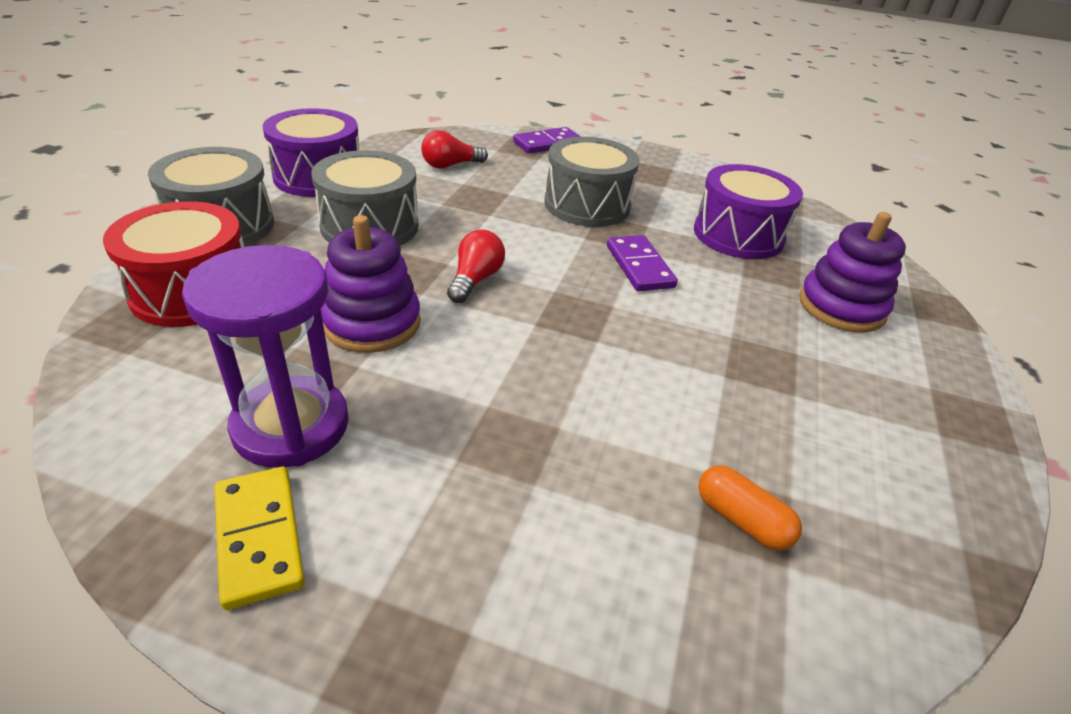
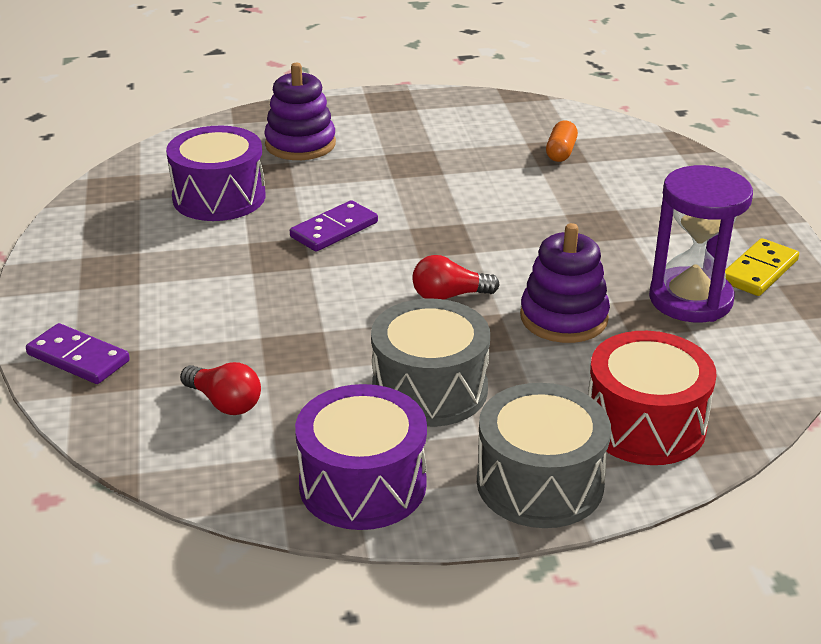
camera: 115 degrees left, 5 degrees down
grey drum [544,137,640,227] -> none

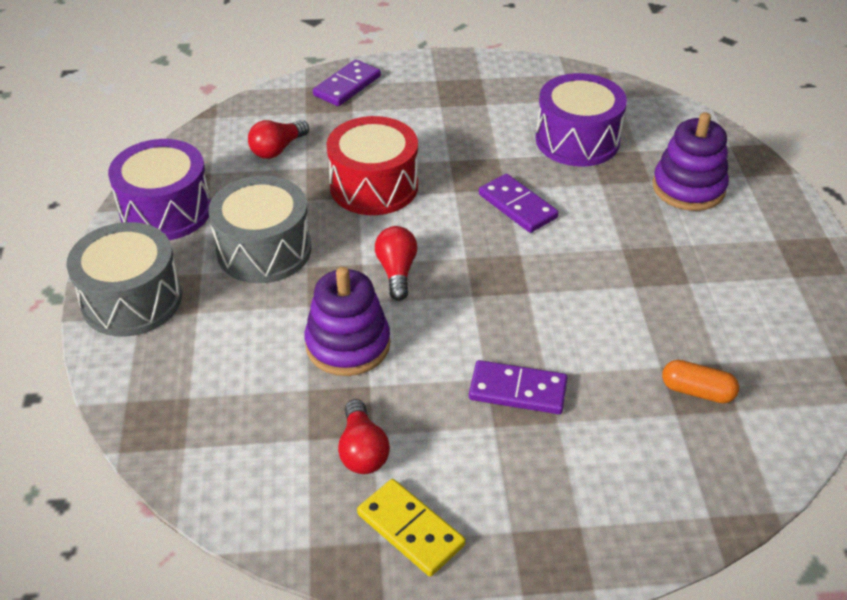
camera: 95 degrees right, 10 degrees up
red drum [588,331,716,465] -> red drum moved to [327,116,418,215]
purple hourglass [649,165,753,322] -> red light bulb [338,399,390,474]
none -> purple domino [469,360,568,414]

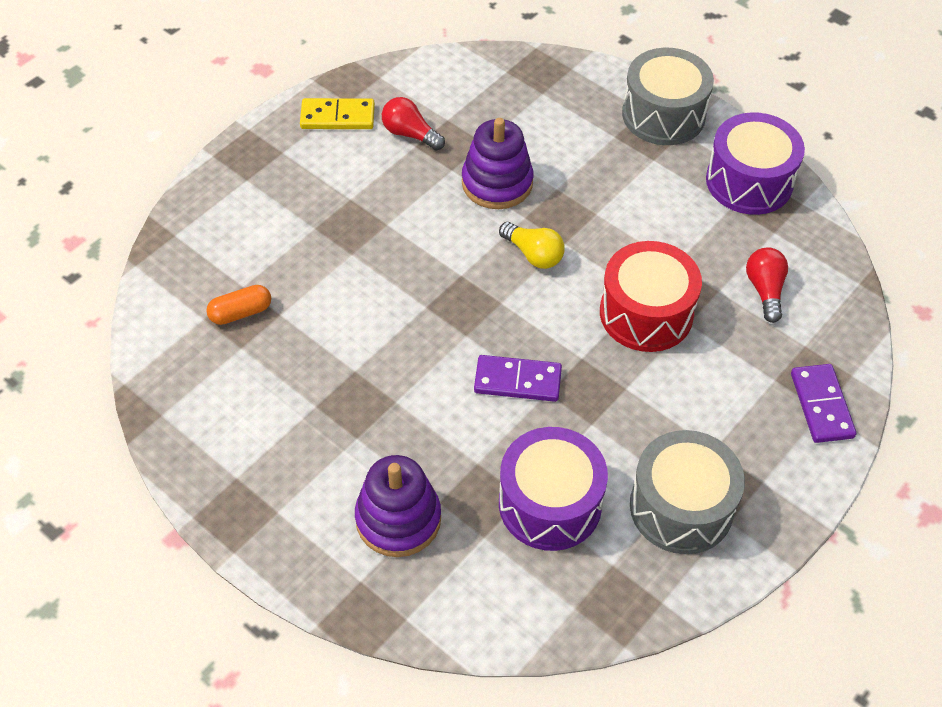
camera: 135 degrees right, 10 degrees up
grey drum [208,176,311,283] -> grey drum moved to [630,430,745,554]
red light bulb [375,226,417,301] -> yellow light bulb [499,222,565,269]
purple domino [469,360,568,414] -> none

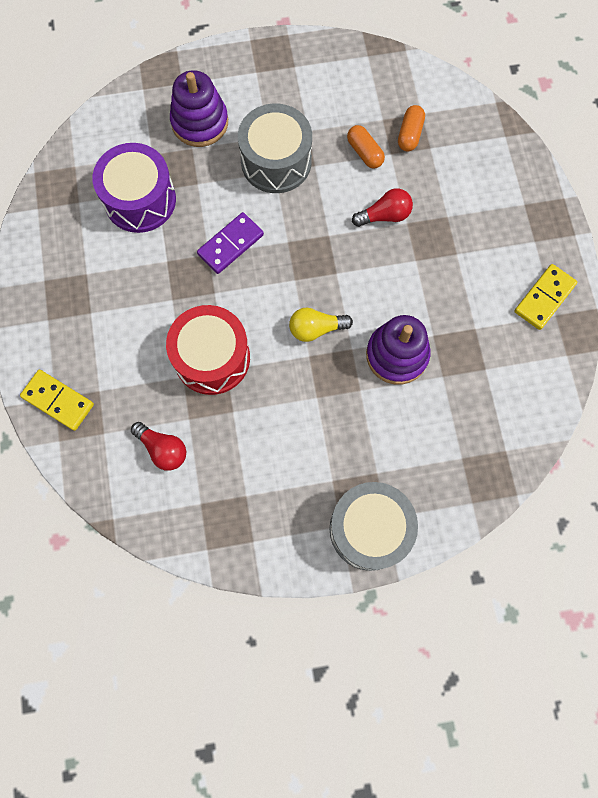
camera: 130 degrees right, 20 degrees up
red light bulb [382,97,445,151] -> red light bulb moved to [352,188,413,227]
grey drum [630,430,745,554] -> grey drum moved to [238,103,312,193]
purple drum [706,112,805,215] -> none
purple domino [791,364,856,443] -> yellow domino [20,370,94,431]
none -> orange capsule [347,125,385,168]

